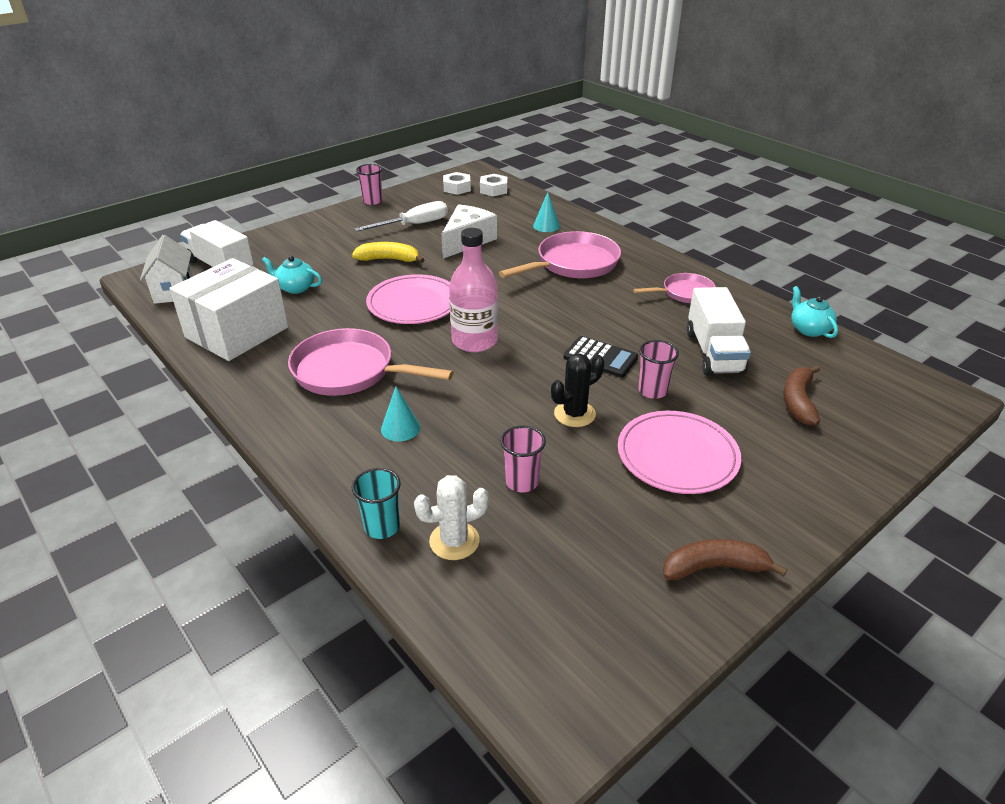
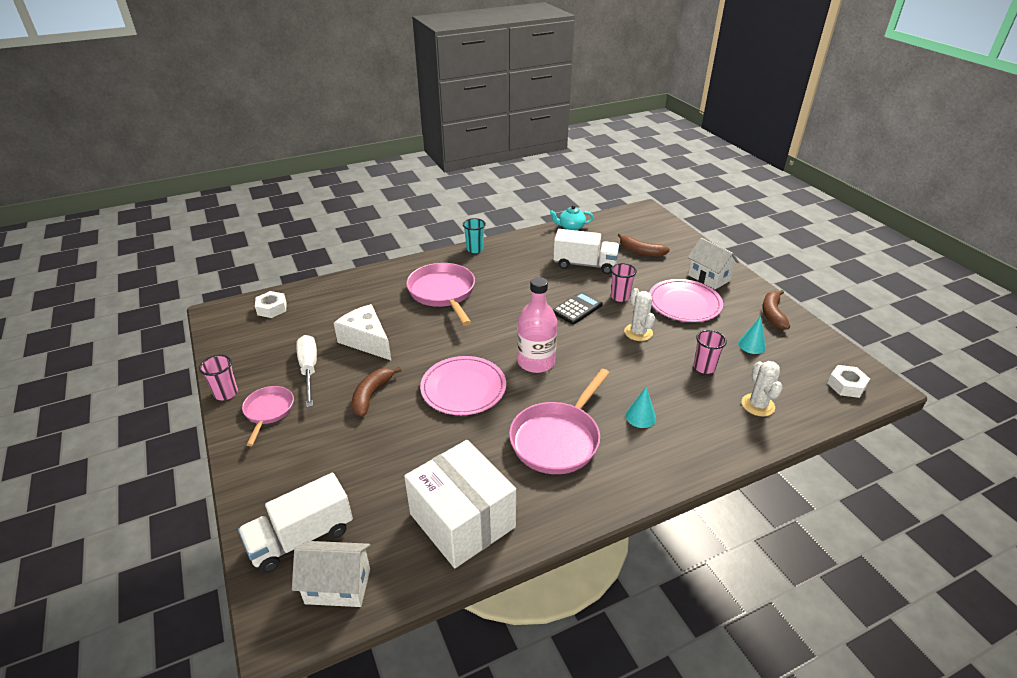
camera: 75 degrees left, 0 degrees up
turquoise teapot [262,256,322,294] -> none
yellow banana [352,242,425,263] -> brown banana [352,367,402,417]
turquoise cup [352,468,401,539] -> turquoise cup moved to [463,218,486,253]
white nut [443,172,471,195] -> white nut moved to [827,365,870,398]
turquoise cone [533,192,560,232] -> turquoise cone moved to [738,316,766,354]
black cactus [551,354,604,427] -> white cactus [624,288,655,341]
pink pan [633,273,716,303] -> pink pan moved to [242,386,294,446]
none -> white house [688,238,739,289]

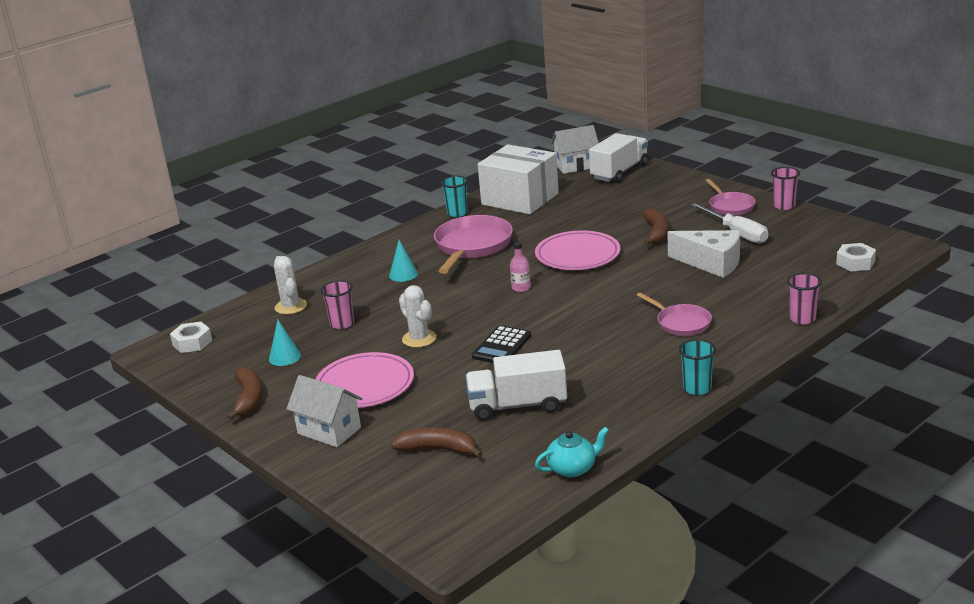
camera: 165 degrees right, 10 degrees down
pink pan [406,263,475,326] -> pink pan [637,292,712,336], size x0.58
pink bottle [517,277,557,373] -> pink bottle [510,242,531,292], size x0.47
pink cup [611,263,637,302] -> pink cup moved to [787,273,822,325]
none -> turquoise cup [441,176,468,217]

